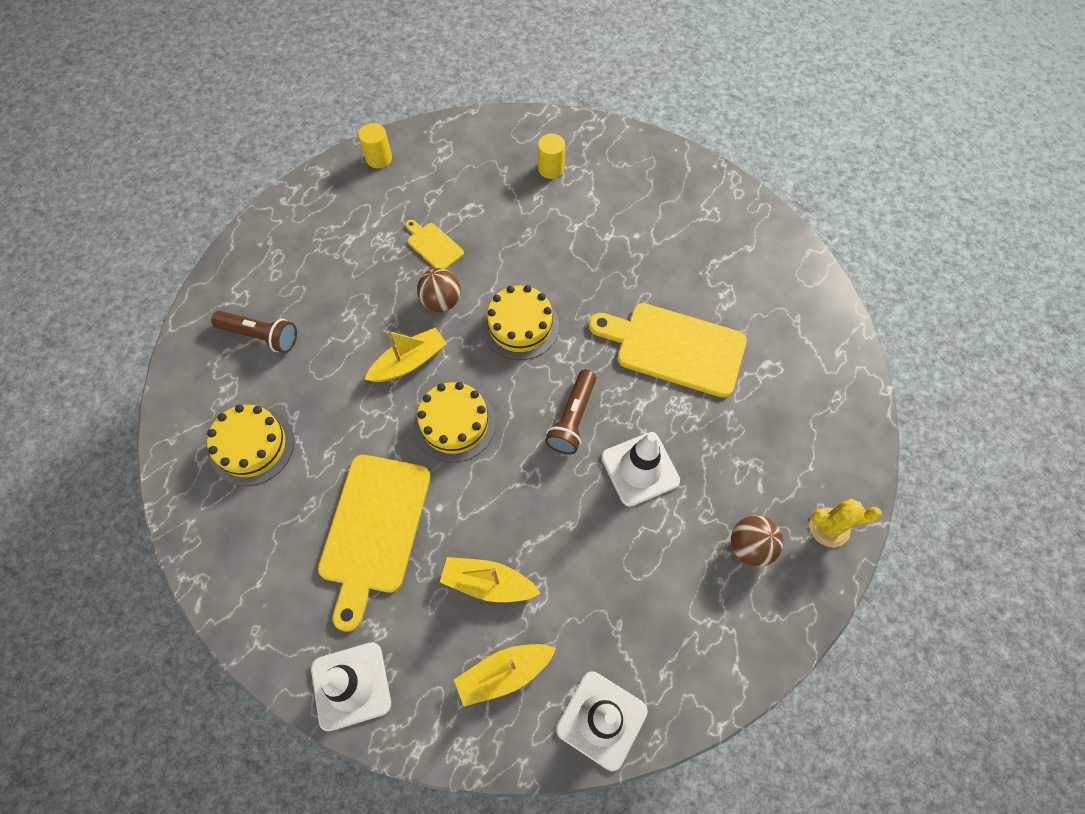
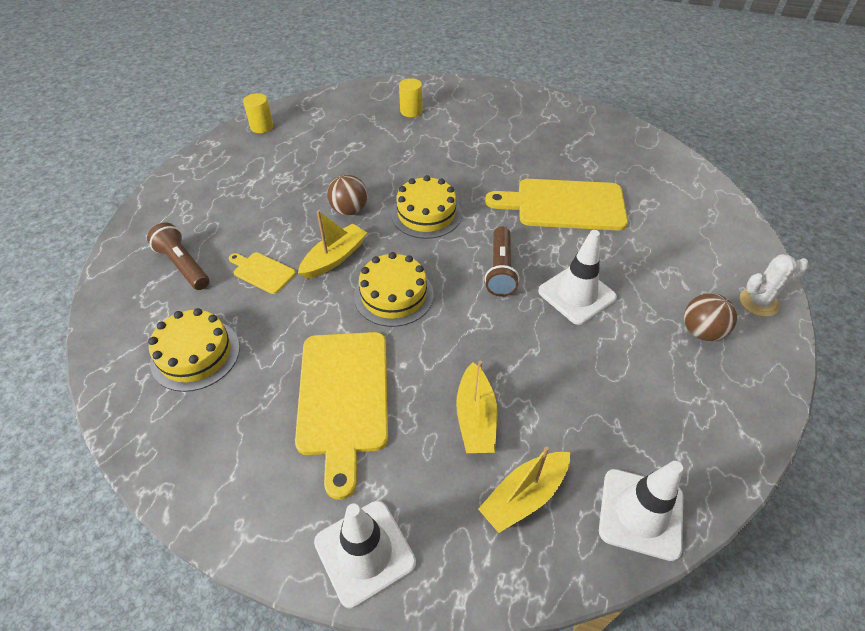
camera: 15 degrees left, 15 degrees down
brown flashlight [211,311,297,353] -> brown flashlight turned 135 degrees counterclockwise [147,223,209,290]
yellow cutting board [405,220,464,269] -> yellow cutting board moved to [229,252,296,294]
yellow boat [440,557,541,602] -> yellow boat turned 90 degrees counterclockwise [456,361,497,453]
yellow cactus [810,499,882,547] -> white cactus [740,254,808,317]

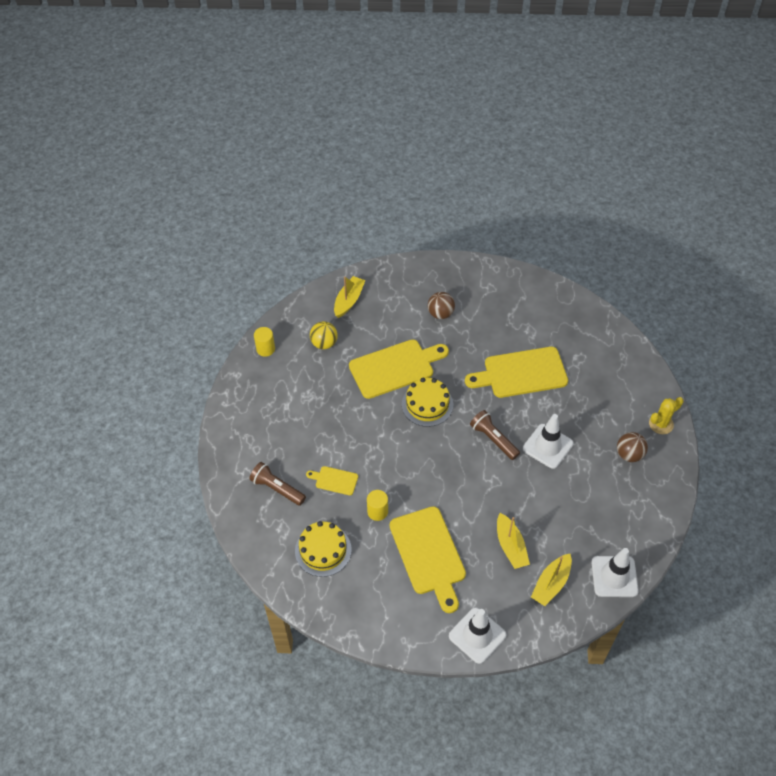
camera: 15 degrees left, 5 degrees up
yellow boat [298,210,367,279] -> yellow boat moved to [334,276,365,318]
brown ball [327,174,368,215] -> brown ball moved to [428,292,455,319]
yellow cake [354,252,434,327] -> none
yellow cylinder [399,78,422,117] -> yellow cylinder moved to [367,490,388,521]
brown flashlight [485,227,519,297] -> brown flashlight turned 150 degrees clockwise [470,410,520,460]
white cactus [740,254,808,317] -> yellow cactus [649,397,684,434]
none -> yellow ball [310,321,338,349]
none -> yellow cutting board [349,339,449,399]

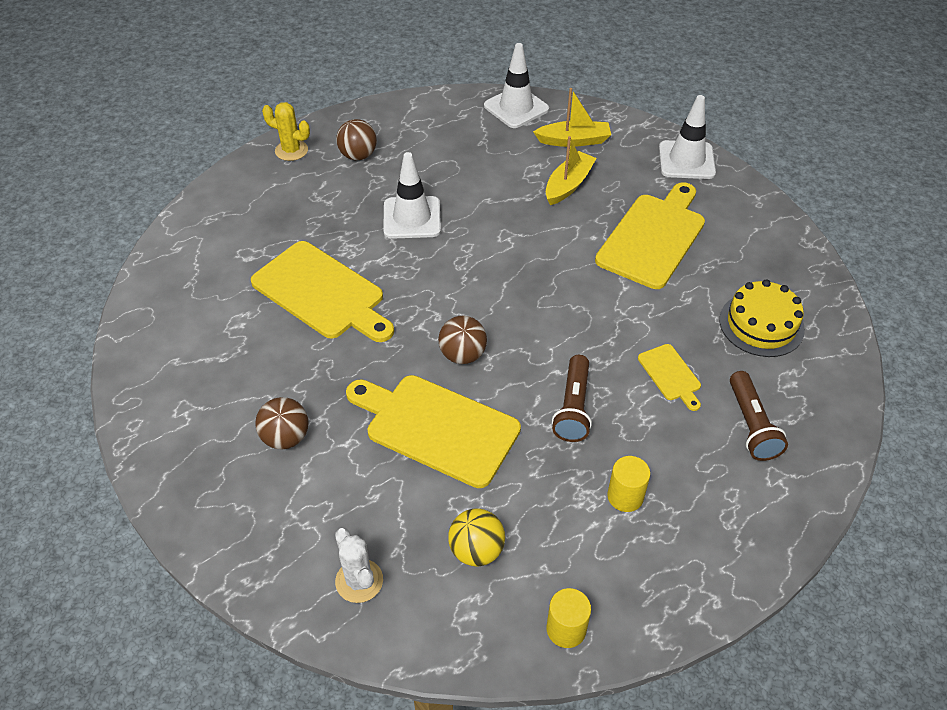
camera: 130 degrees left, 5 degrees down
yellow boat [334,276,365,318] -> white cactus [335,528,383,603]
yellow cylinder [367,490,388,521] -> yellow cylinder moved to [607,456,650,512]
yellow cake [402,378,453,427] -> brown ball [438,316,487,364]
brown flashlight [470,410,520,460] -> brown flashlight moved to [552,355,592,442]

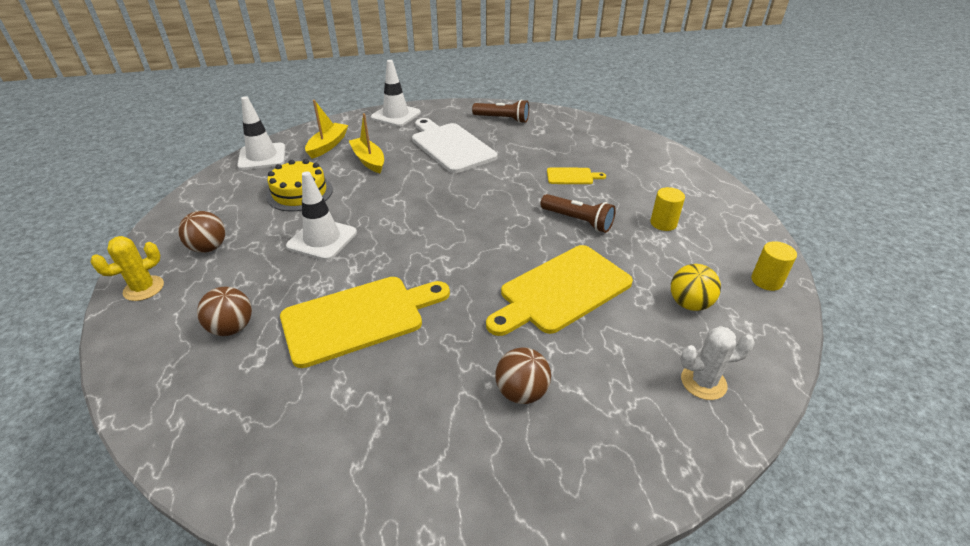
camera: 65 degrees left, 10 degrees down
brown ball [438,316,487,364] -> brown ball moved to [197,287,252,336]
yellow cutting board [595,182,705,289] -> white cutting board [412,118,497,173]
yellow cake [719,280,805,357] -> yellow cake moved to [266,159,333,211]
brown flashlight [730,371,788,461] -> brown flashlight moved to [472,99,529,123]

